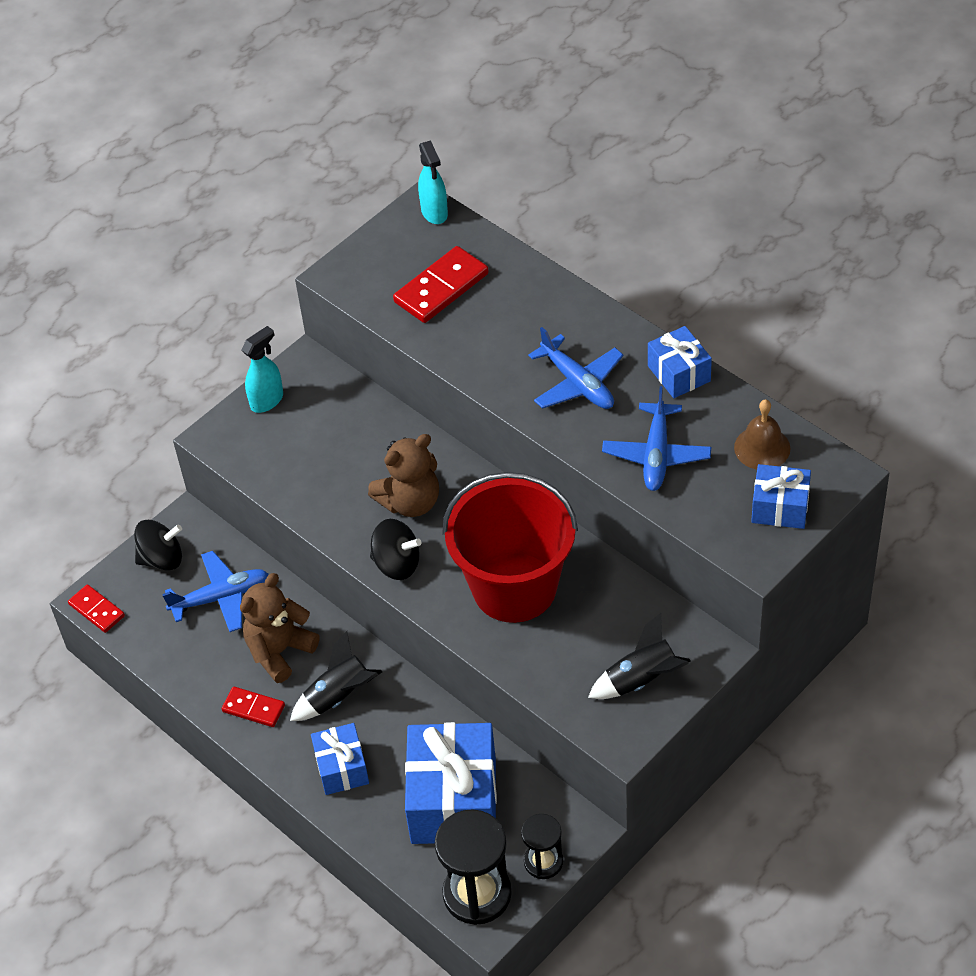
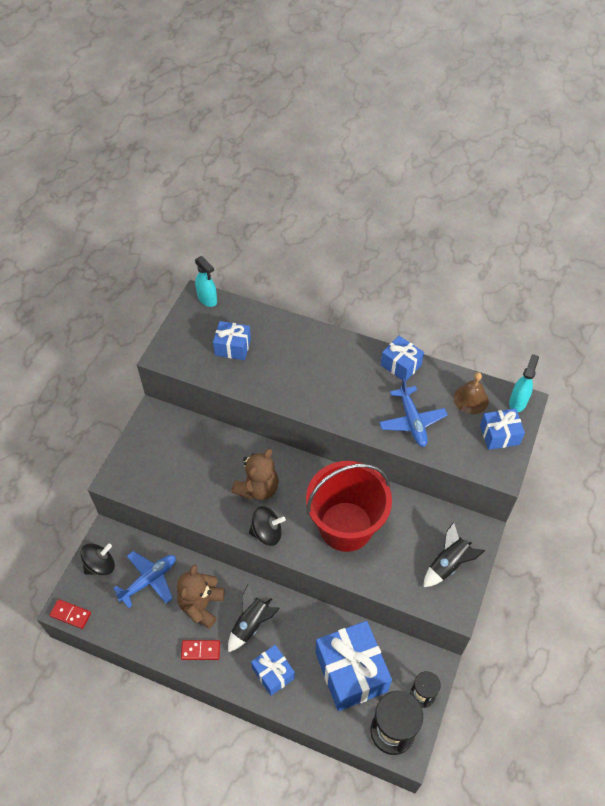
camera: 25 degrees left, 5 degrees up
turquoise spray bottle [241,326,283,413] -> turquoise spray bottle moved to [509,354,539,412]
red domino [393,246,489,323] -> blue gift [213,321,251,360]
blue plane [528,327,623,409] -> none

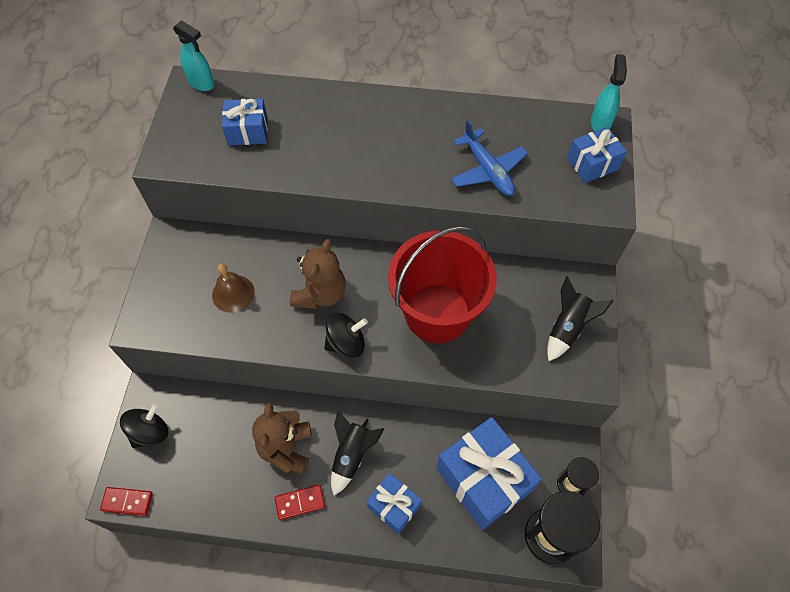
camera: 15 degrees left, 5 degrees up
blue plane [113,551,176,608] -> none
blue gift [381,336,424,381] -> none
brown bell [454,372,489,414] -> brown bell moved to [212,264,255,313]

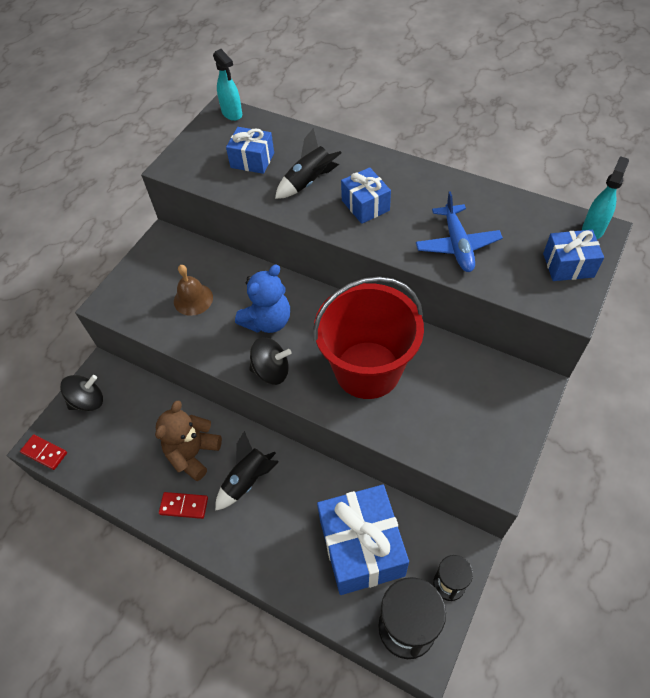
camera: 25 degrees right, 5 degrees down
brown teddy bear [290,239,346,309] -> blue teddy bear [235,264,290,333]
blue gift [366,473,422,534] -> blue gift moved to [341,167,391,224]
black rocket [547,276,613,361] -> black rocket moved to [275,128,342,199]

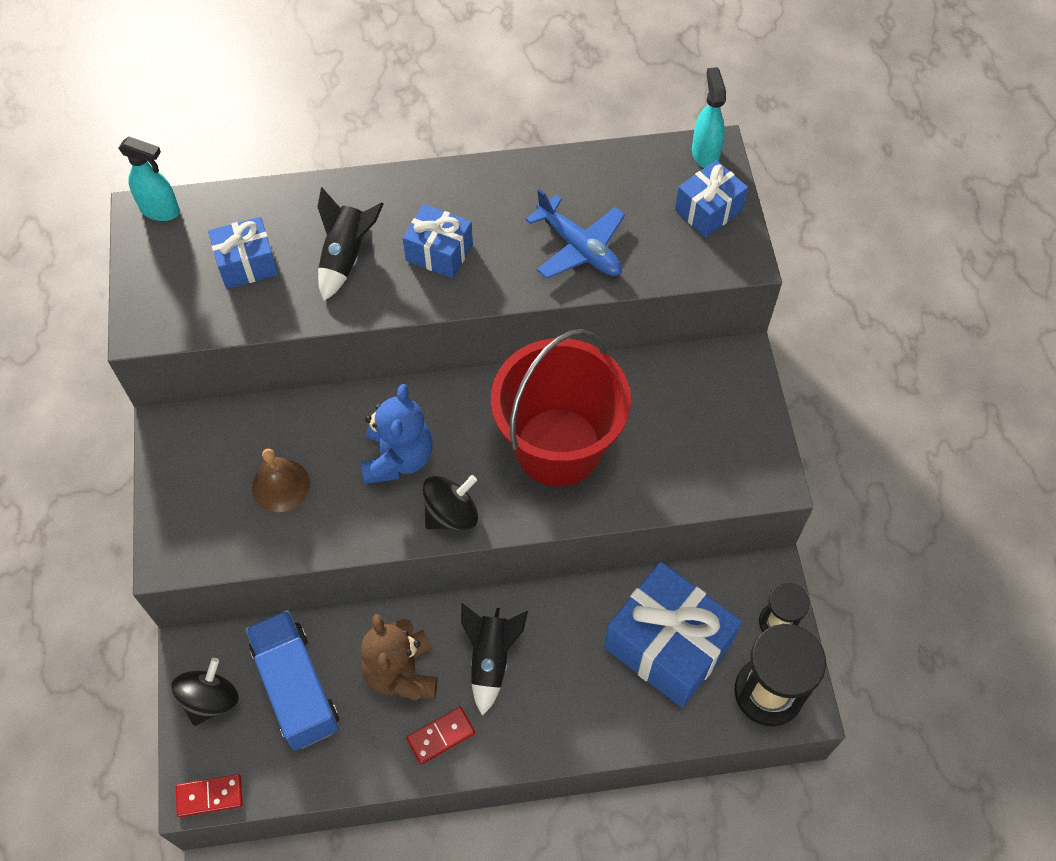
camera: 40 degrees left, 5 degrees up
none -> blue truck [246,610,339,750]

